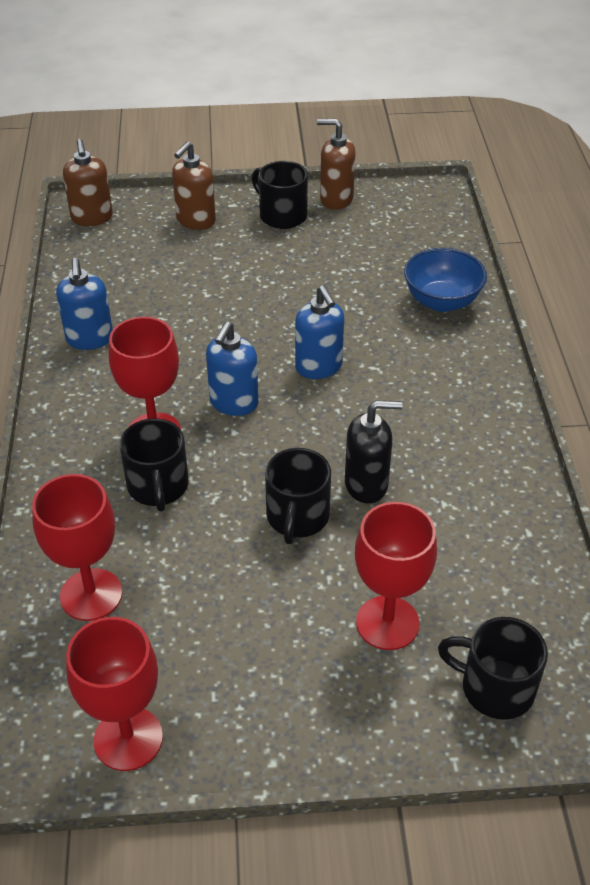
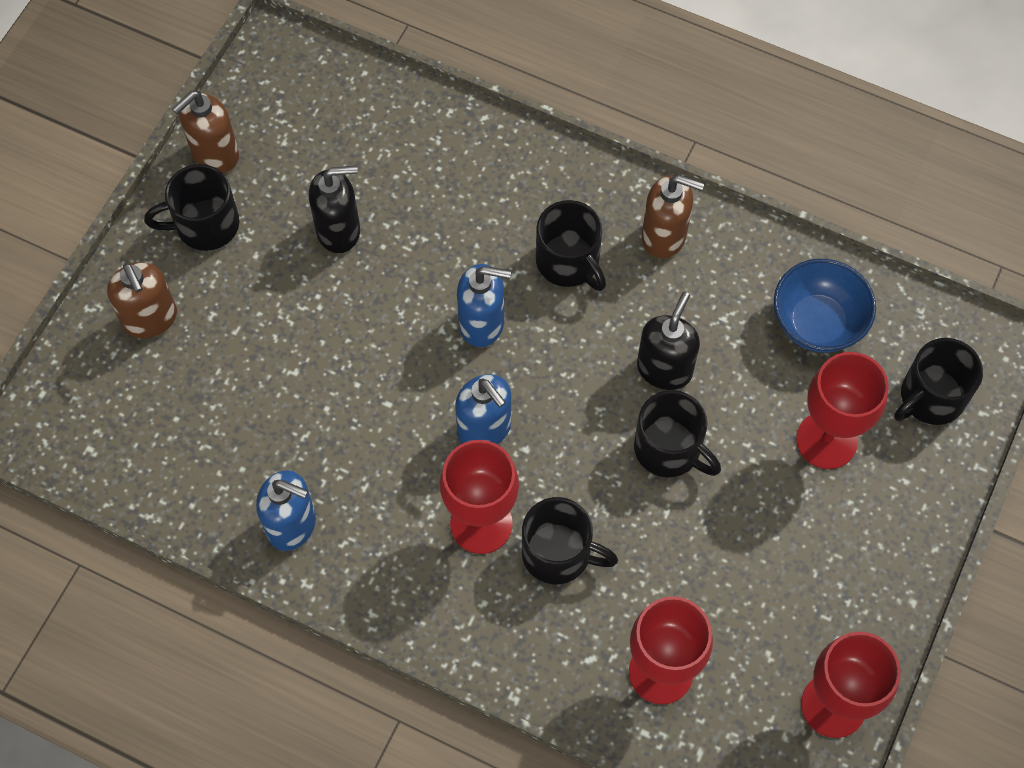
camera: 60 degrees left, 20 degrees up
brown soap dispenser [63,139,113,226] -> brown soap dispenser moved to [642,175,704,259]
blue bowl [404,248,487,312] -> blue bowl moved to [774,259,876,353]
none -> black soap dispenser [309,165,360,253]
none -> black mug [536,200,606,291]

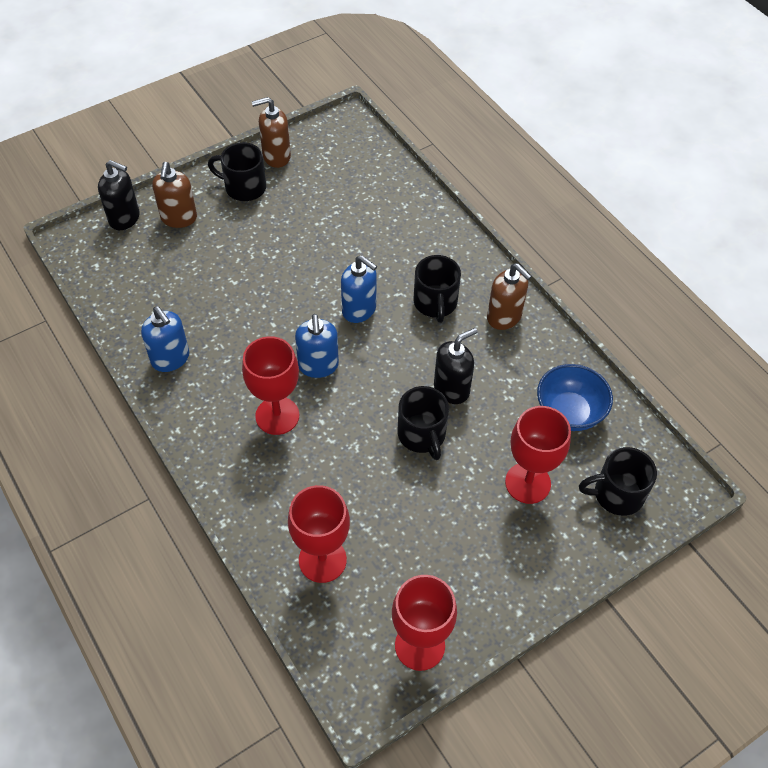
camera: 30 degrees right, 10 degrees down
black soap dispenser [309,165,360,253] -> black soap dispenser moved to [98,160,140,230]
black mug [522,497,618,584] -> none

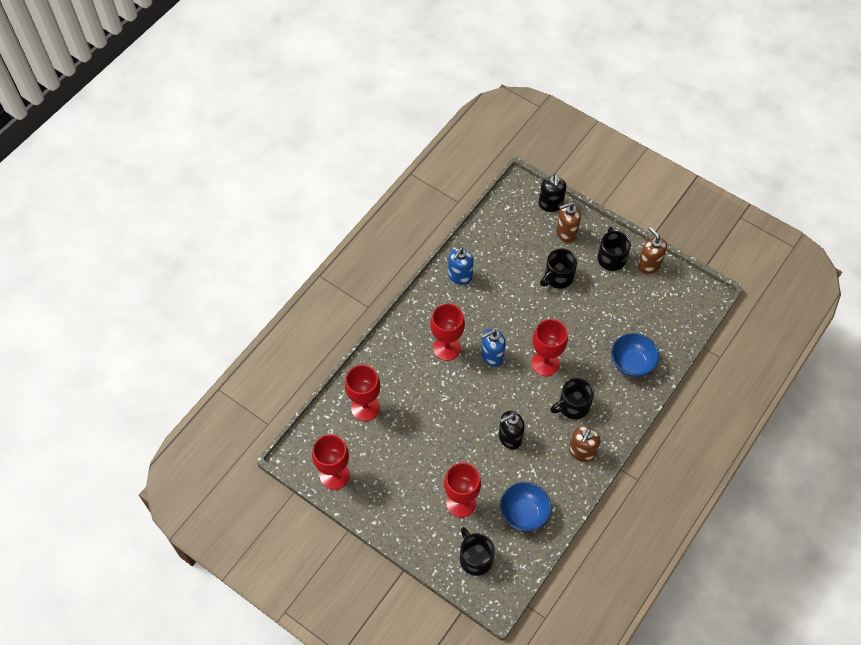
camera: 70 degrees right, 5 degrees up
blue soap dispenser [341,255,377,323] -> red goblet [531,319,568,376]
black mug [398,386,449,460] -> black mug moved to [540,248,577,289]
black soap dispenser [434,328,478,404] -> black soap dispenser turned 120 degrees clockwise [499,411,525,449]
none -> blue bowl [611,333,659,377]

